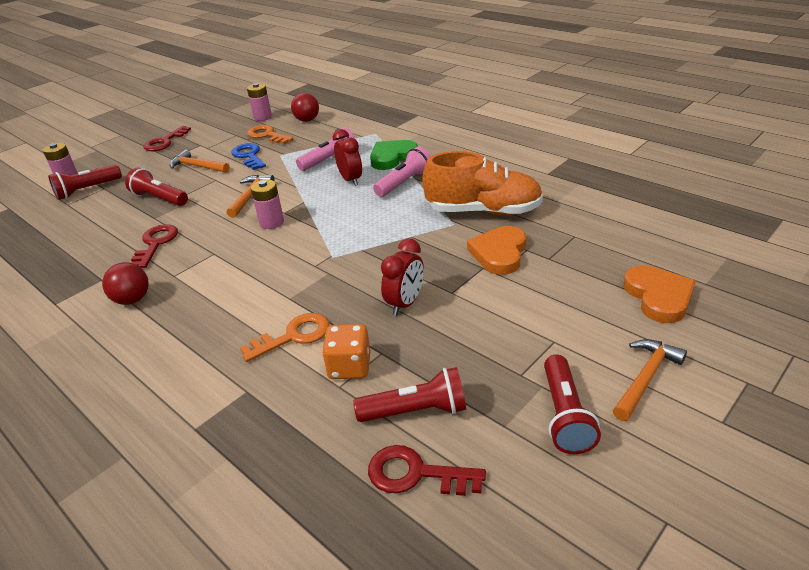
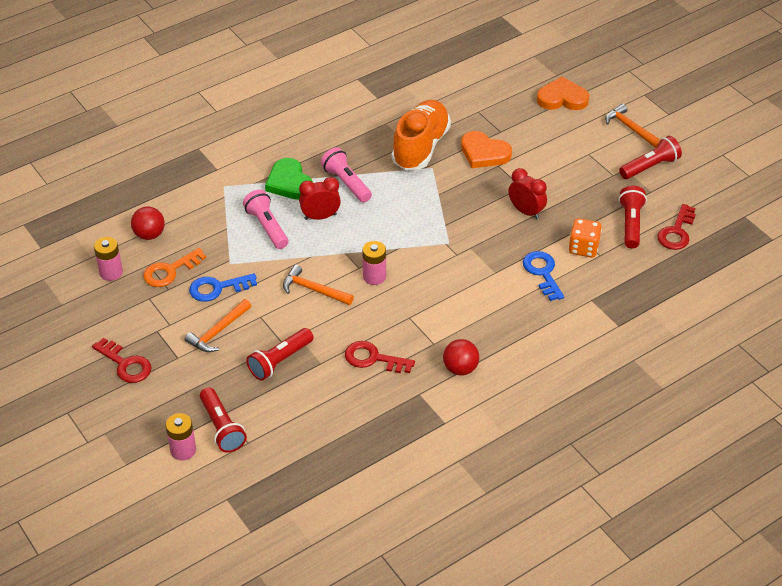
camera: 80 degrees left, 10 degrees up
orange key [240,313,330,362] -> blue key [523,251,564,301]
red flashlight [544,354,601,454] -> red flashlight turned 45 degrees counterclockwise [619,136,682,179]

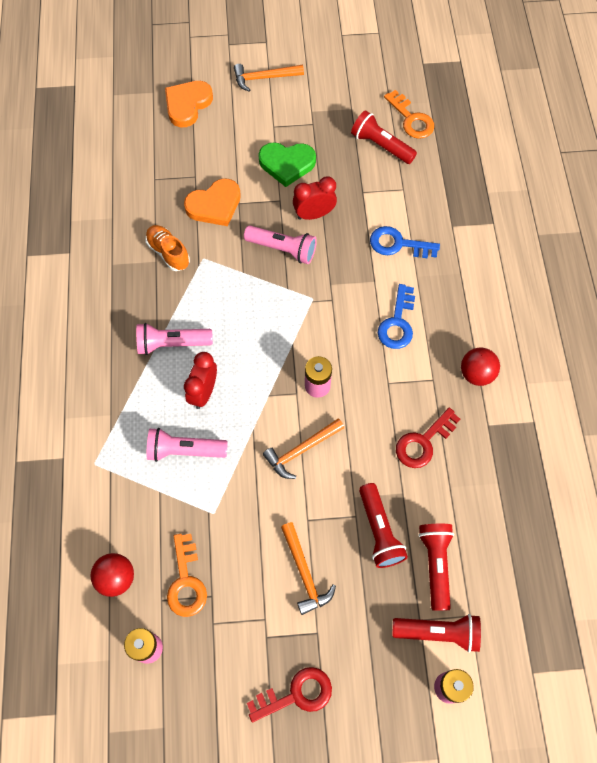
camera: 60 degrees left, 20 degrees up
blue key [189,273,257,302] -> blue key moved to [378,284,415,349]
green heart [265,158,313,200] -> green heart moved to [258,142,316,187]
orange shoe [392,100,451,170] -> orange shoe [145,225,190,271], size x0.54
orange dice [569,218,602,258] -> none
red flashlight [619,136,682,179] -> red flashlight moved to [418,524,454,611]
red key [657,204,696,250] -> orange key [384,90,434,139]
none -> pink flashlight [244,226,317,264]

